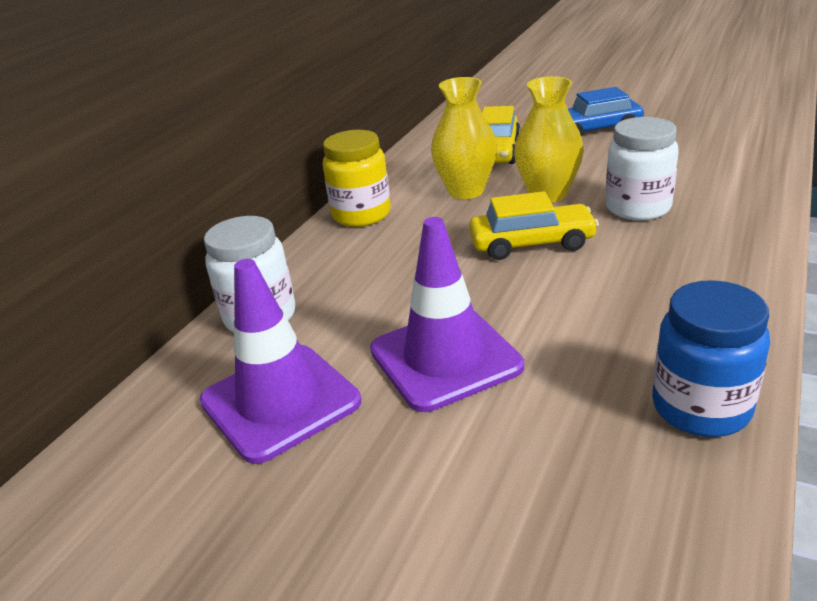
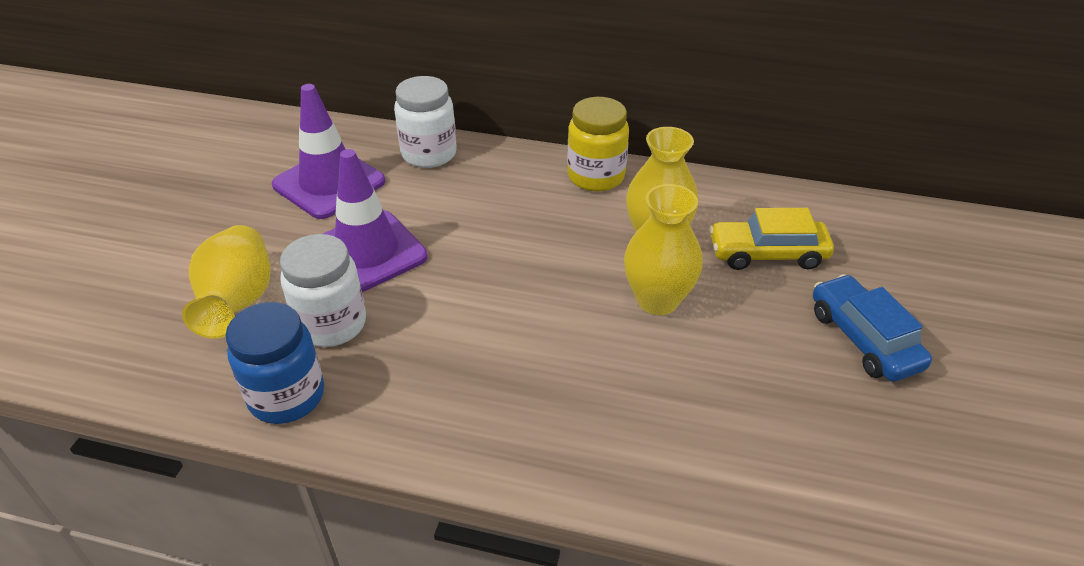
camera: 75 degrees right, 10 degrees up
yellow car [469,191,599,260] -> none
white jar [605,117,679,221] -> white jar moved to [280,234,366,347]
none -> yellow vase [182,225,271,339]

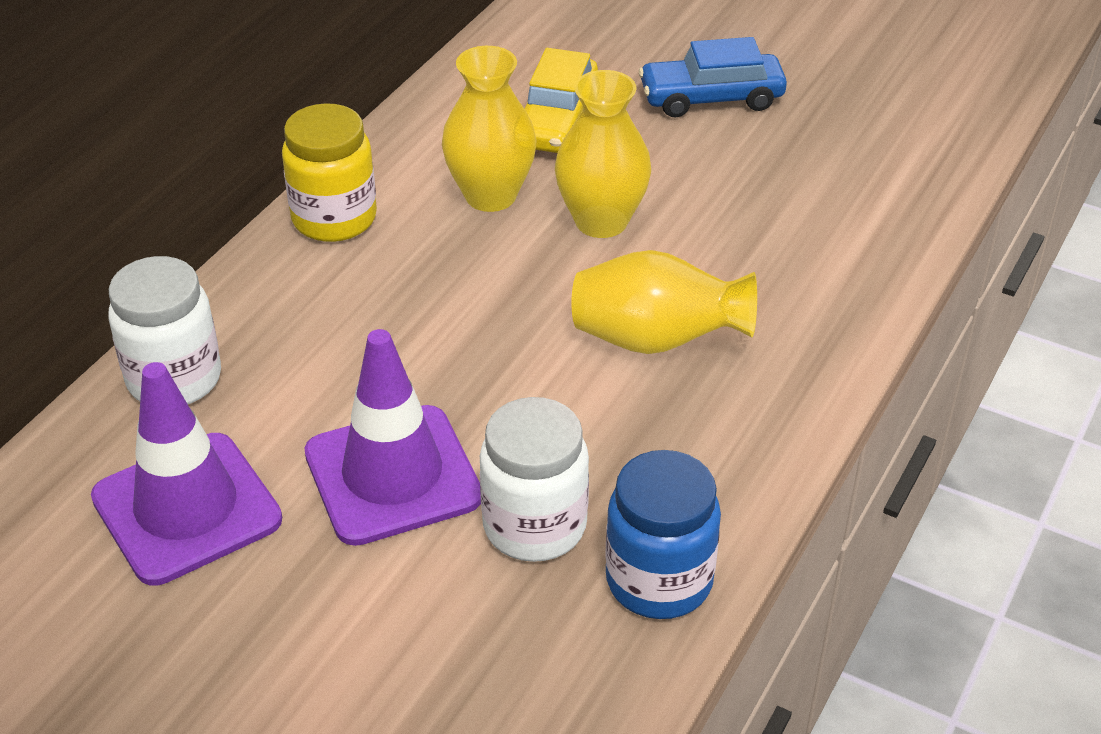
camera: 75 degrees left, 0 degrees up
yellow vase [182,225,271,339] -> yellow vase moved to [571,250,757,354]

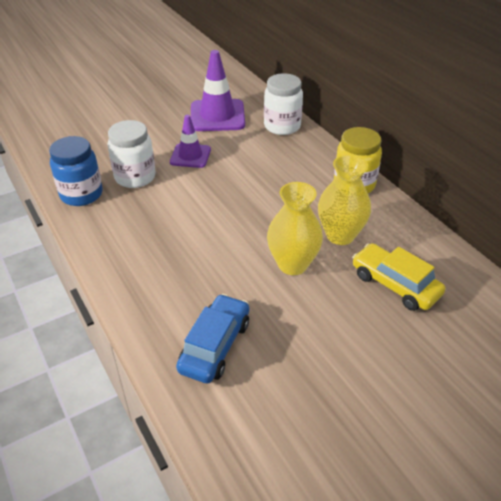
camera: 120 degrees right, 0 degrees up
purple traffic cone [305,329,481,546] -> purple traffic cone [170,115,211,168], size x0.62
yellow vase [571,250,757,354] -> none
blue car [639,37,787,117] -> blue car moved to [176,294,249,383]

